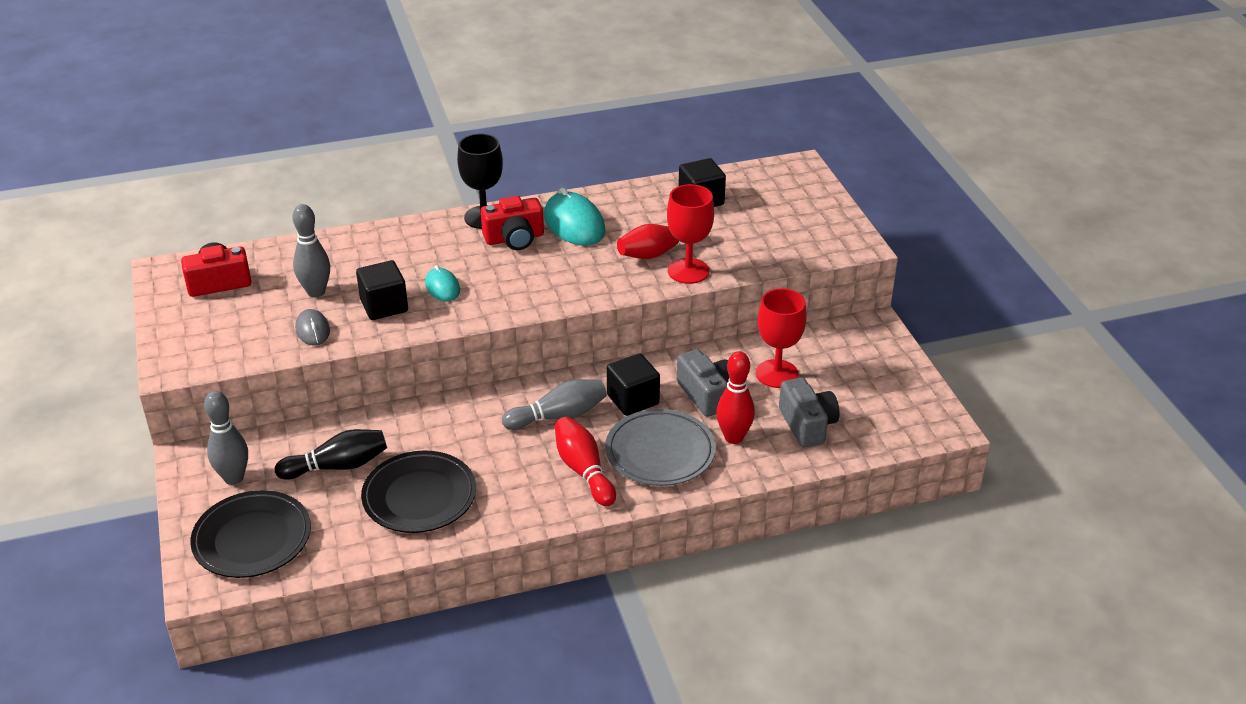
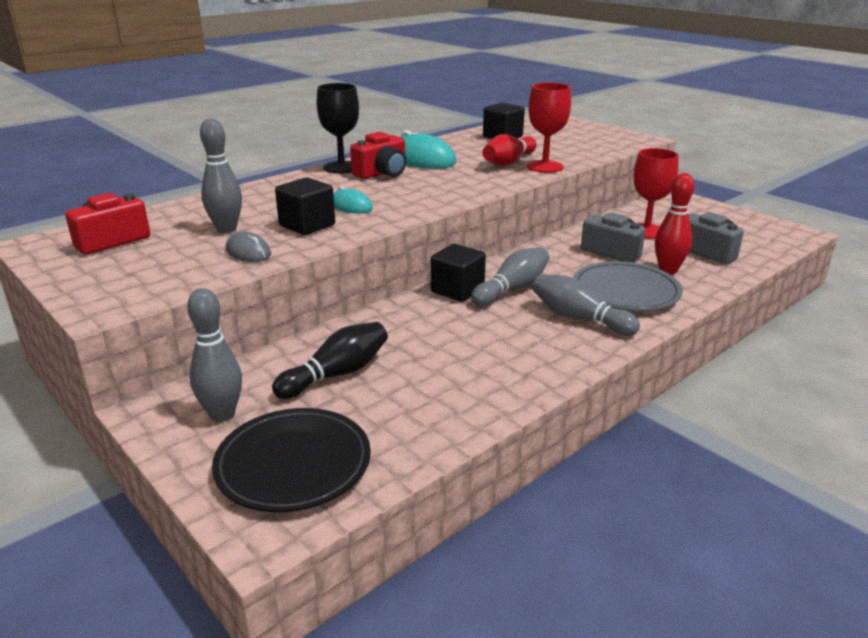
camera: 25 degrees left, 10 degrees down
black plate [361,451,476,533] -> none
red bowling pin [555,417,616,506] -> grey bowling pin [532,274,640,336]
black cube [607,353,660,416] -> black cube moved to [431,244,486,302]

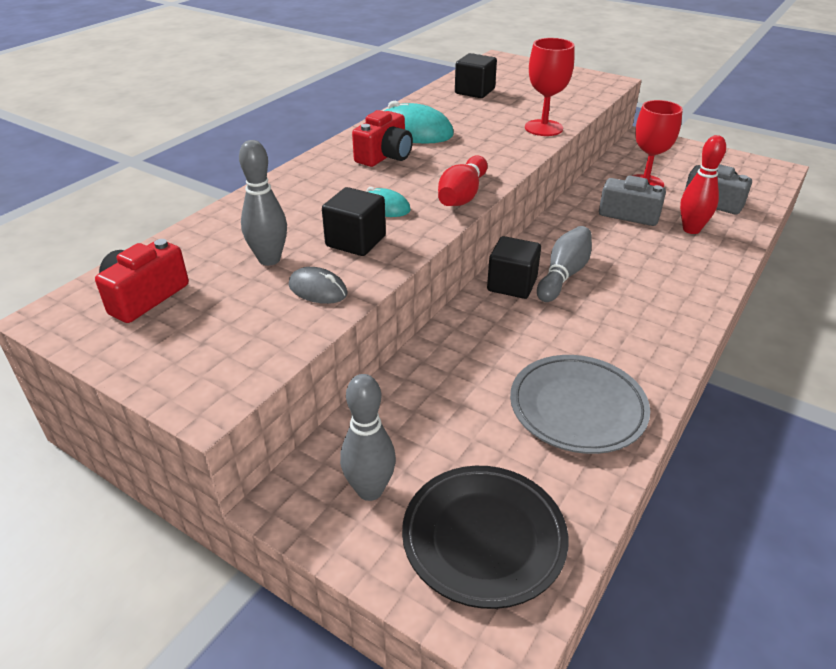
camera: 15 degrees left, 10 degrees up
black bowling pin [272,322,388,399] -> none
black goblet [316,83,359,173] -> none
red bowling pin [483,134,537,166] -> red bowling pin moved to [438,155,488,206]
grey bowling pin [532,274,640,336] -> none
grey plate [573,261,683,311] -> grey plate moved to [510,355,650,454]

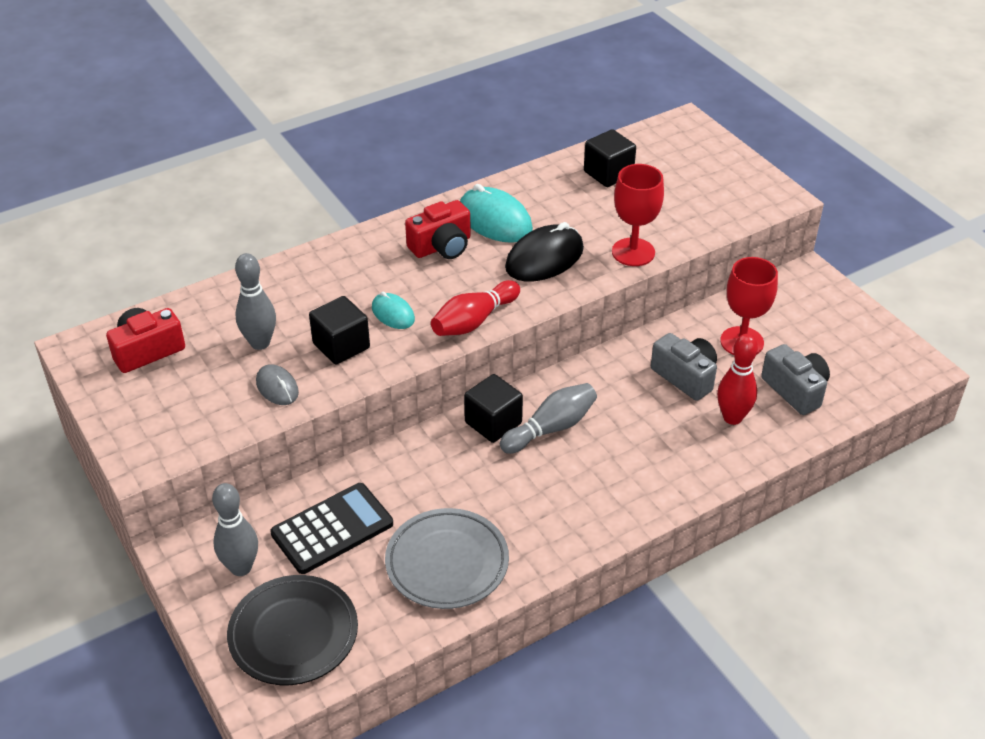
camera: 25 degrees right, 5 degrees up
none -> black calculator [270,483,393,574]
none -> black mouse [505,222,584,282]

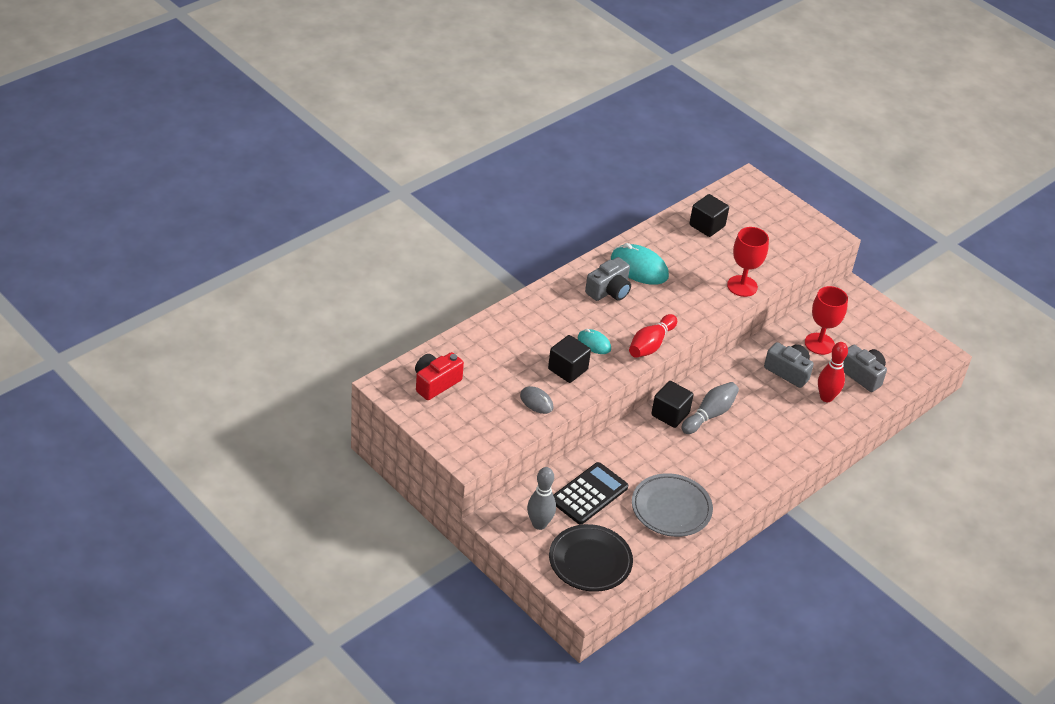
camera: 15 degrees left, 0 degrees up
grey bowling pin [235,253,276,350] -> none
red camera [405,200,471,259] -> grey camera [585,257,631,301]
black mouse [505,222,584,282] -> none

